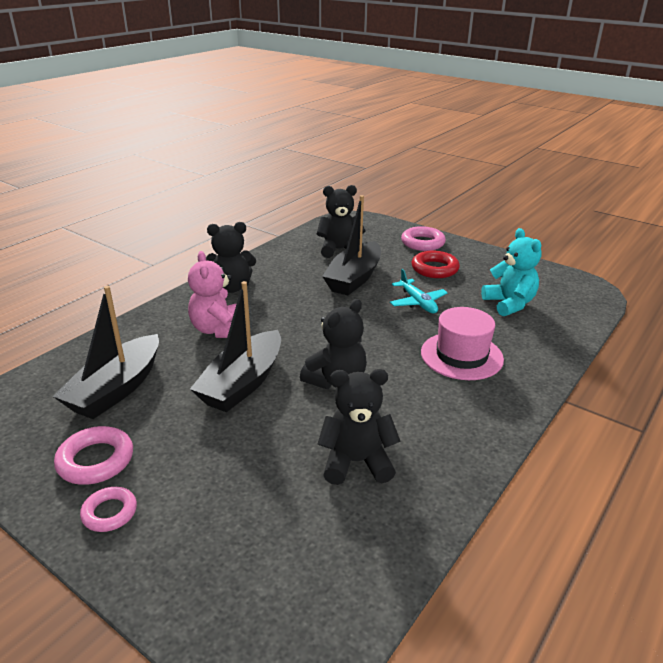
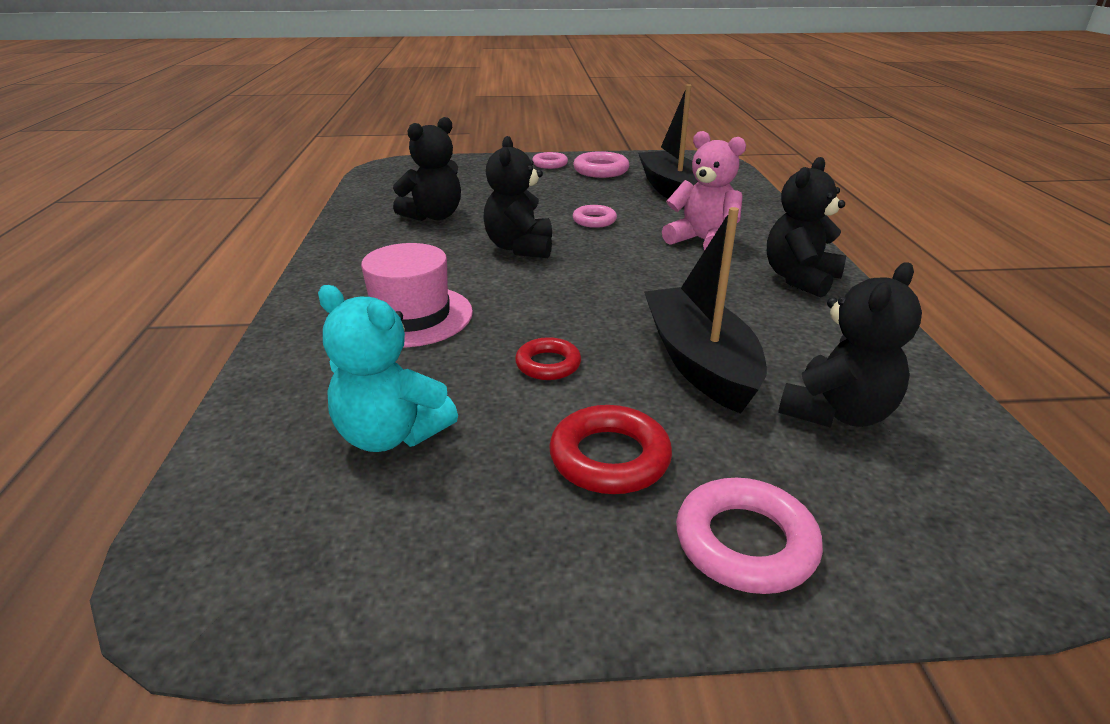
camera: 140 degrees right, 0 degrees up
black boat [190,281,281,412] -> pink ring [573,205,617,228]
turquoise plane [390,269,448,313] -> red ring [515,337,581,380]

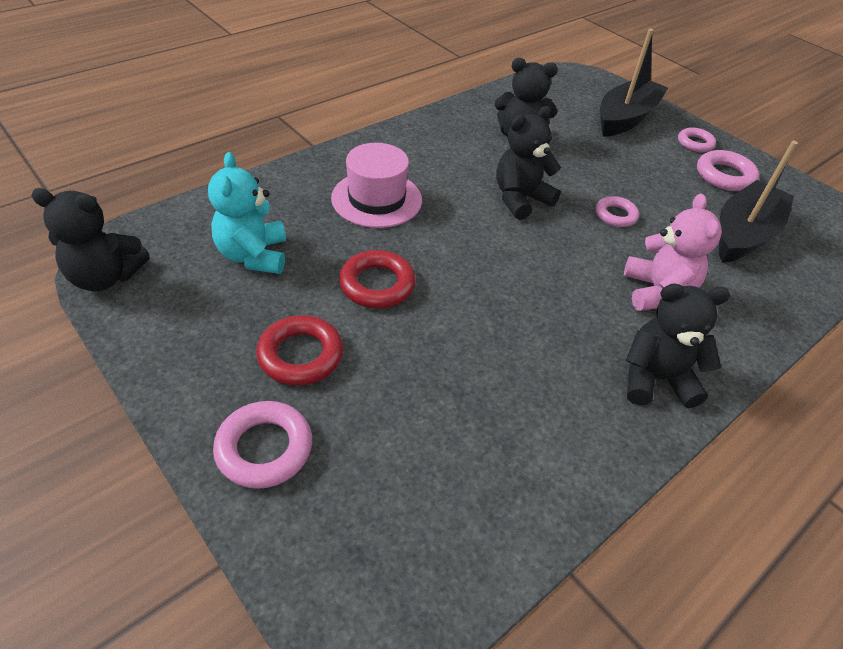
camera: 50 degrees right, 15 degrees up
red ring [515,337,581,380] -> red ring [339,250,416,308], size x1.52
black boat [644,207,767,414] -> black boat moved to [600,29,668,137]
black teddy bear [778,262,922,428] -> black teddy bear moved to [31,188,150,291]

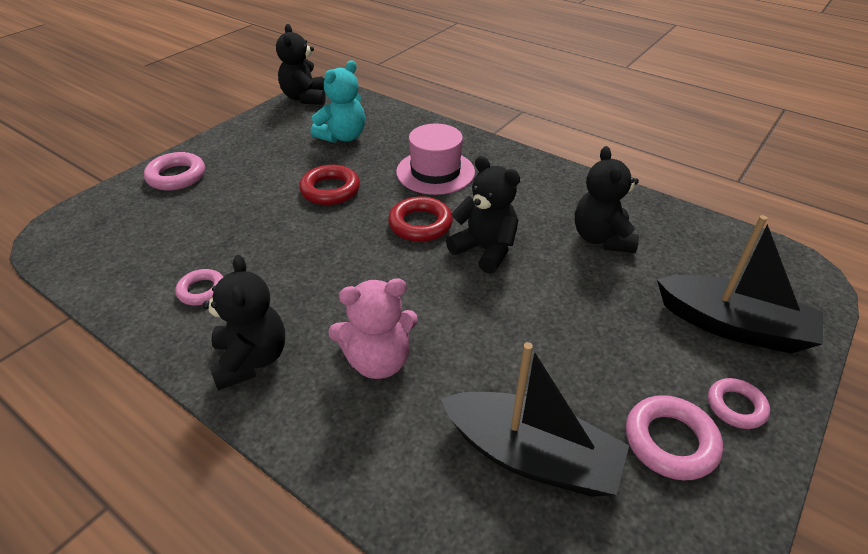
camera: 80 degrees right, 5 degrees down
turquoise teddy bear [208,152,286,274] -> turquoise teddy bear turned 150 degrees clockwise [311,60,365,143]
red ring [256,315,343,386] -> red ring moved to [388,196,453,242]
pink ring [596,196,639,227] -> pink ring moved to [175,269,223,305]

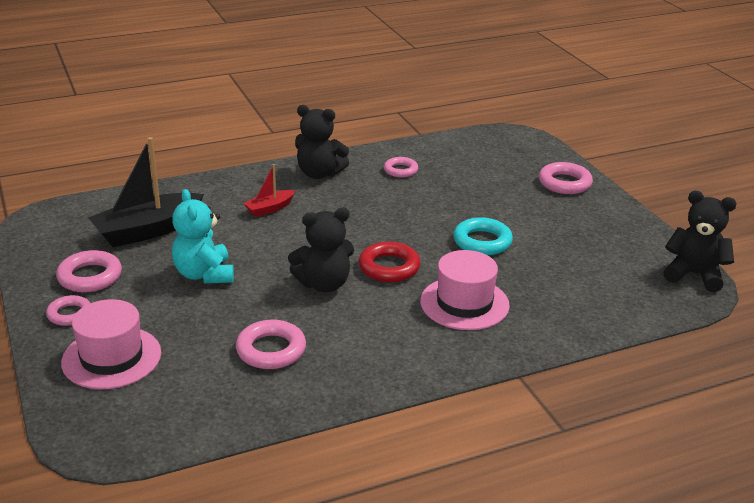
camera: 120 degrees right, 10 degrees down
red ring [299,165,360,205] -> turquoise ring [453,217,513,255]
turquoise teddy bear [311,60,365,143] -> turquoise teddy bear moved to [172,189,234,283]
pink teddy bear [328,278,418,379] -> red boat [243,164,295,217]
black teddy bear [575,146,639,253] -> pink ring [236,320,306,369]
black boat [657,215,823,354] -> pink hat [61,299,161,389]

